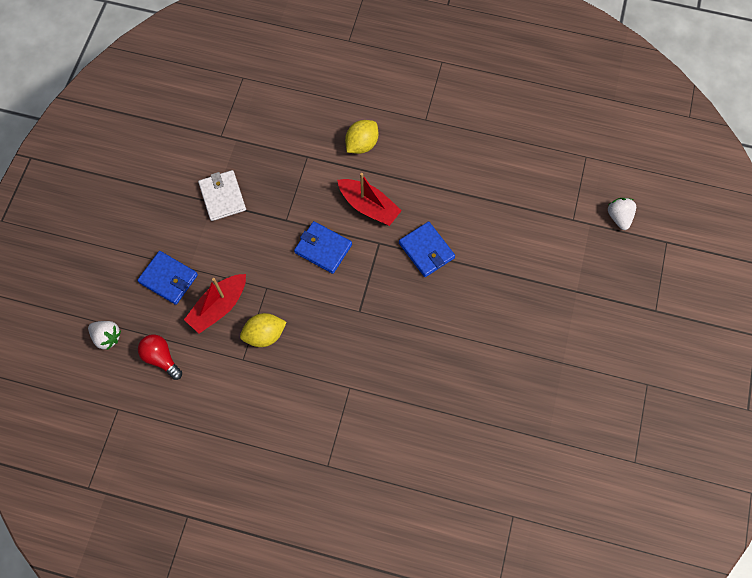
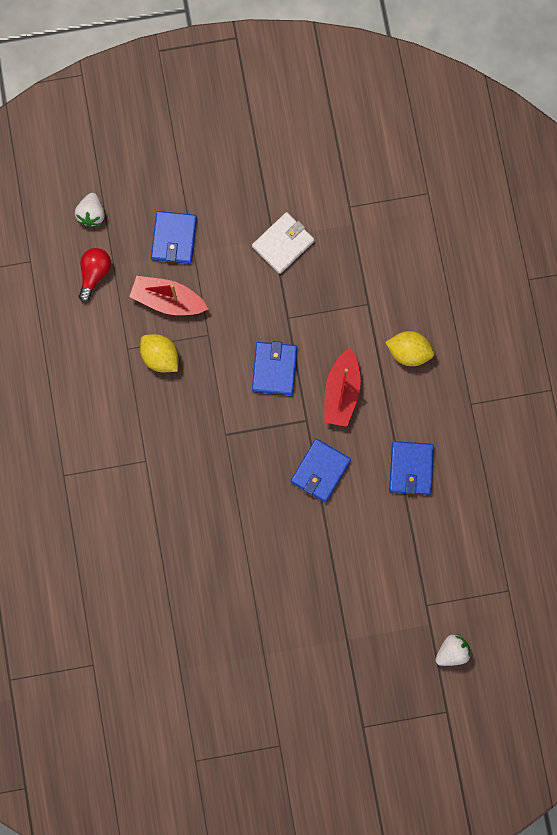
camera: 65 degrees right, 10 degrees up
none -> blue wallet [389,441,434,495]

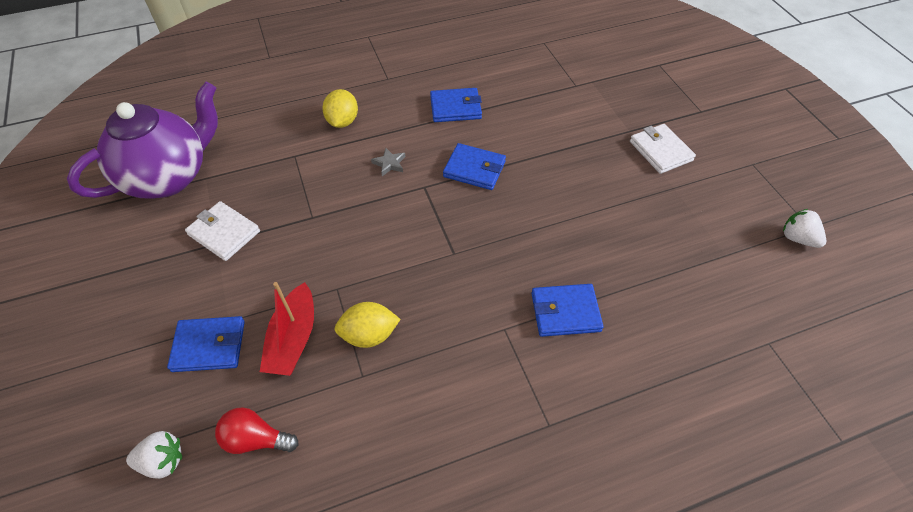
camera: 100 degrees left, 25 degrees down
yellow lemon [140,334,178,372] -> yellow lemon turned 45 degrees clockwise [334,302,401,348]
blue wallet [252,341,297,395] -> blue wallet moved to [531,284,604,337]
red boat [324,347,361,427] -> grey star [371,148,405,176]
white strawberry [436,634,471,666] -> white strawberry moved to [783,209,826,248]
none -> purple teapot [67,82,218,199]
none -> white wallet [630,124,696,174]

